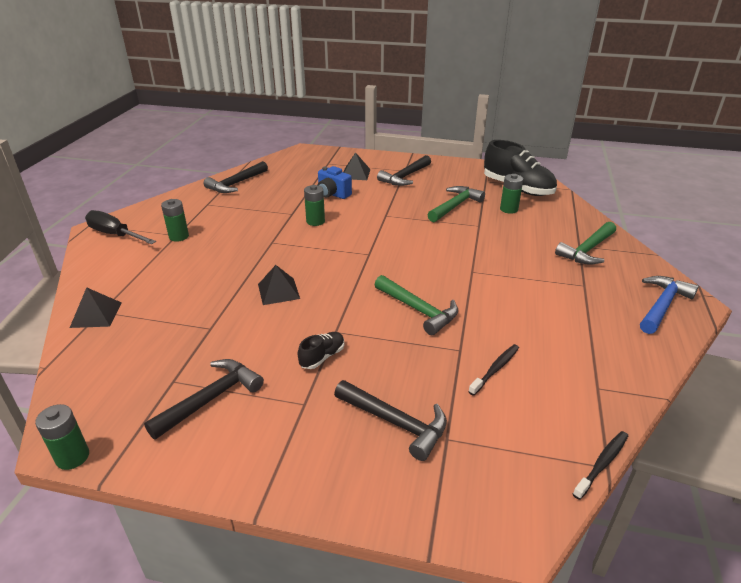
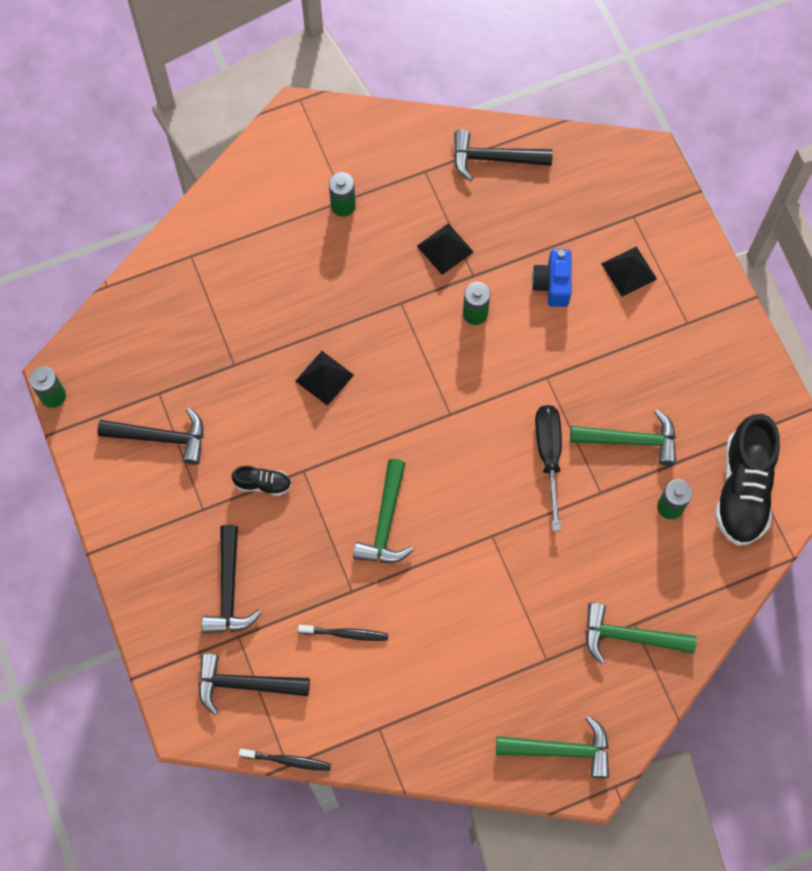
camera: 55 degrees right, 35 degrees up
black pyramid [70,287,122,328] -> black pyramid moved to [417,223,474,275]
black screwdriver [85,210,156,244] -> black screwdriver moved to [535,405,562,531]
black hammer [377,155,431,186] -> black hammer moved to [198,653,310,715]
blue hammer [640,276,699,334] -> green hammer [496,716,609,778]

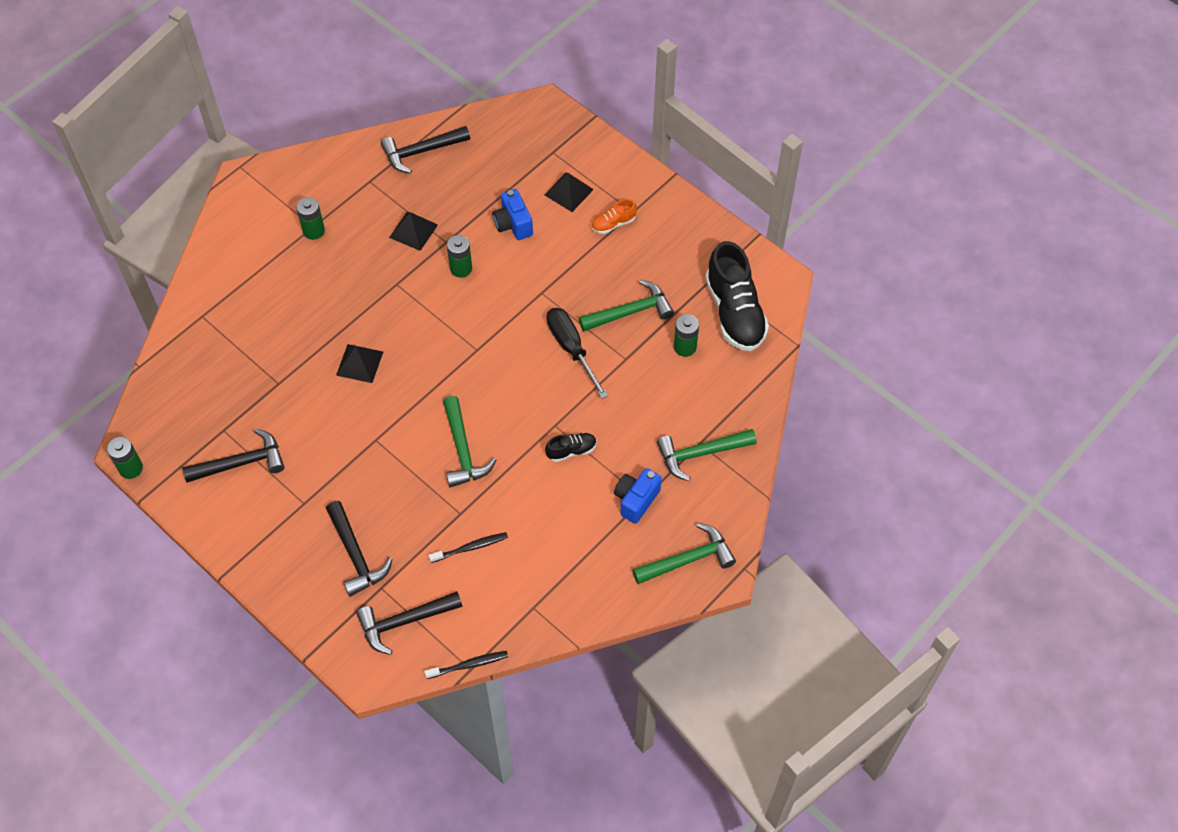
camera: 25 degrees left, 10 degrees down
black shoe [231,466,291,496] -> black shoe moved to [545,433,597,462]
none -> orange shoe [591,199,637,234]
none -> blue camera [614,468,662,524]

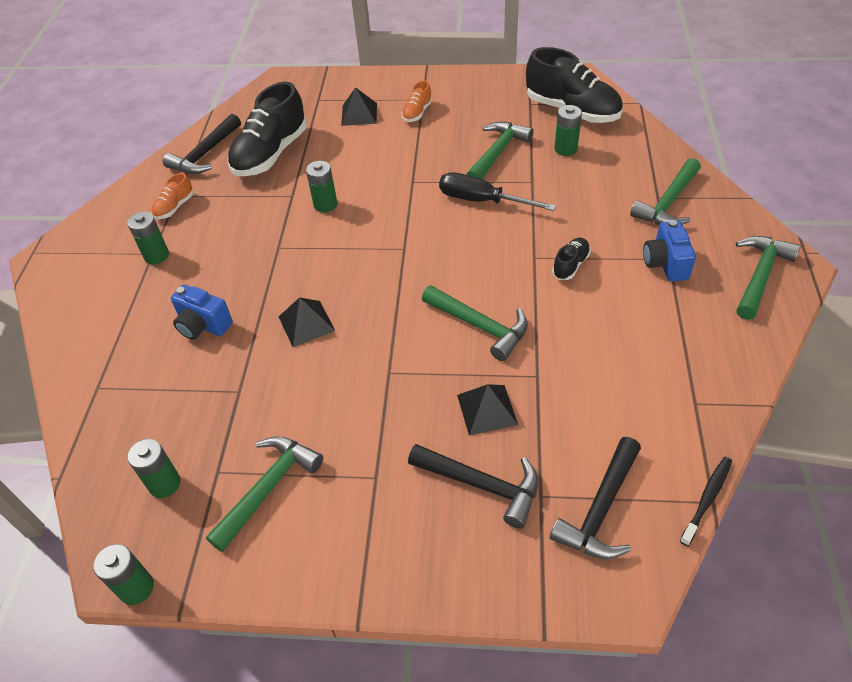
camera: 35 degrees left, 10 degrees down
black hammer [182,428,285,483] -> green hammer [206,436,323,552]
black pyramid [389,212,438,251] -> black pyramid moved to [457,384,518,436]
black toothbrush [428,532,508,563] -> none
blue camera [492,189,533,240] -> blue camera moved to [171,284,233,340]
none -> green battery [127,439,181,498]
none -> orange shoe [152,173,194,219]
none -> black shoe [227,82,307,176]

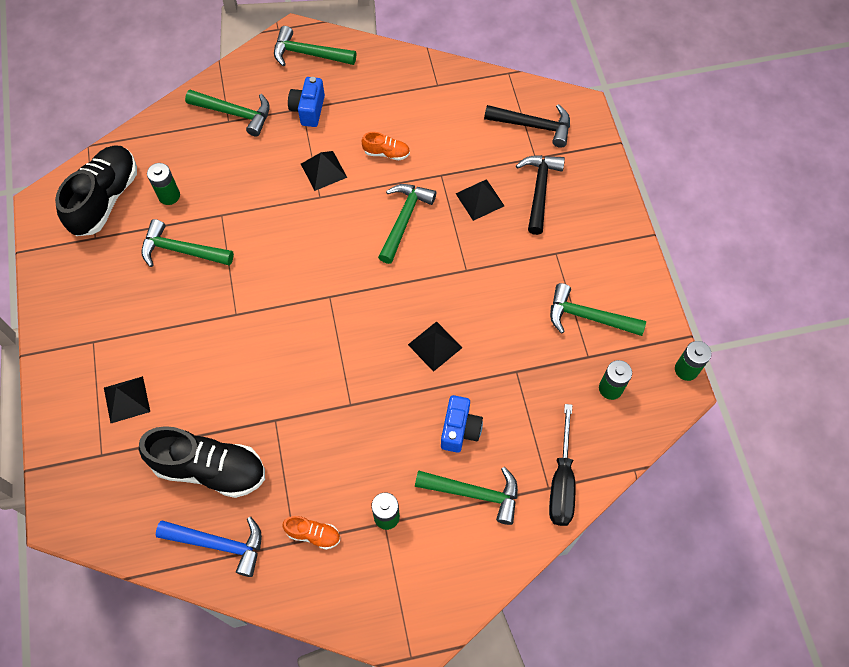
camera: 110 degrees left, 15 degrees up
black hammer [163,114,241,174] -> blue hammer [156,517,262,577]
green battery [306,161,337,213] -> none
orange shoe [401,81,432,122] -> orange shoe moved to [362,132,410,160]
black screwdriver [439,172,556,211] -> black screwdriver moved to [549,404,575,526]
black shoe [552,238,591,280] -> black pyramid [301,151,347,191]
blue camera [643,220,696,282] -> blue camera turned 120 degrees clockwise [288,77,325,127]
black toothbrush [680,457,732,546] -> none
none -> green hammer [415,467,518,525]

